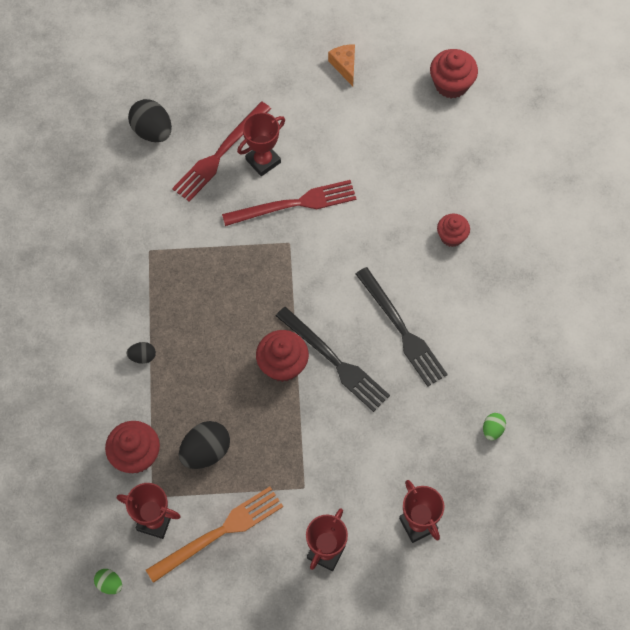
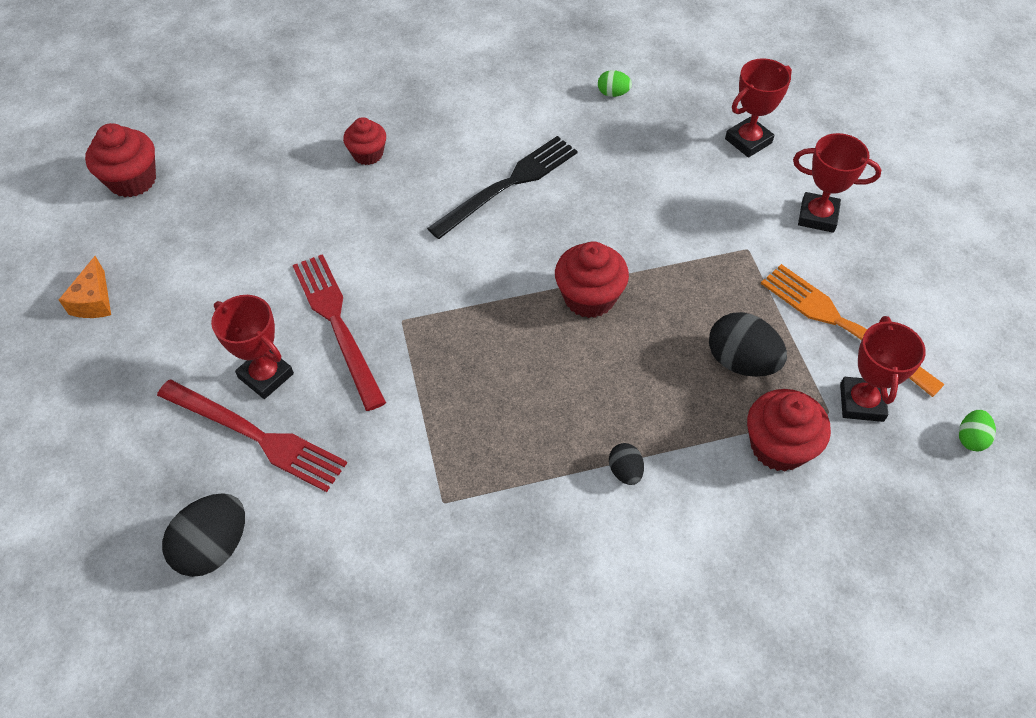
camera: 100 degrees left, 10 degrees down
black fork [276,307,390,412] -> none
orange cheese [328,44,355,86] -> orange cheese turned 60 degrees counterclockwise [59,256,111,318]

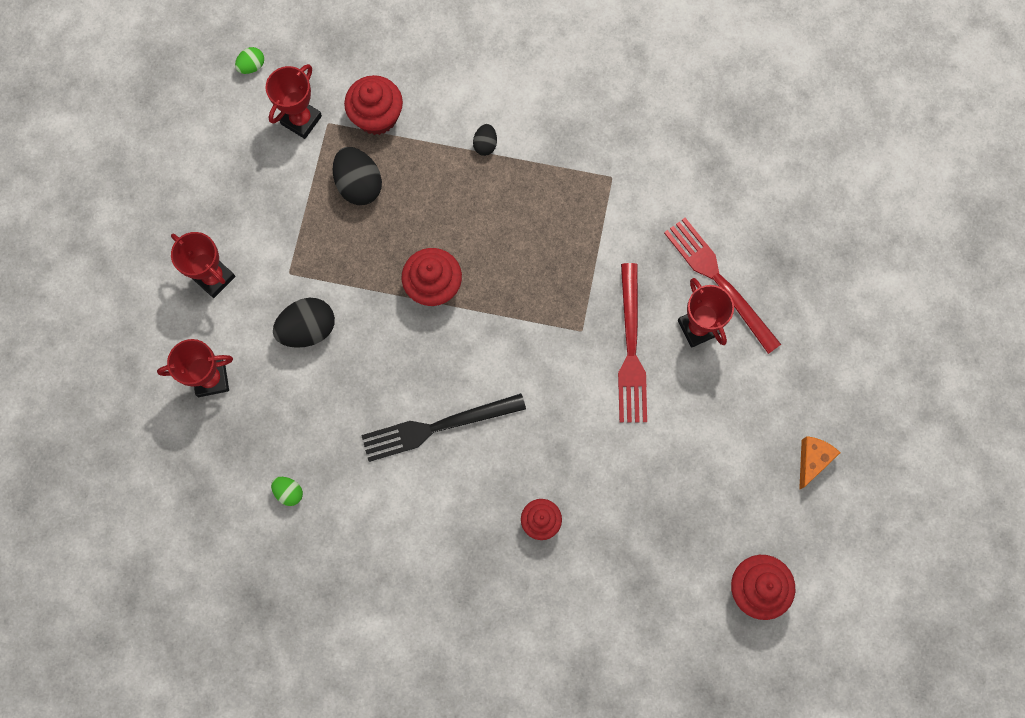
camera: 155 degrees left, 20 degrees up
black egg [162,493,245,577] -> black egg moved to [273,298,335,348]
orange fork [761,264,945,397] -> none

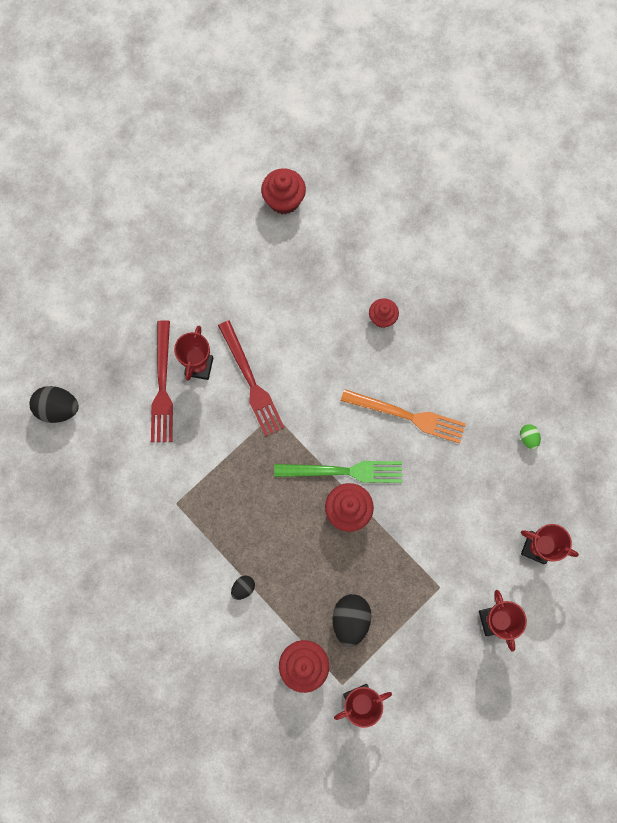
camera: 145 degrees left, 0 degrees up
green egg [235,47,264,74] -> none
black egg [273,298,335,348] -> black egg moved to [30,386,79,423]
black fork [361,393,526,462] -> orange fork [341,389,466,443]
red fork [618,263,647,422] -> red fork turned 120 degrees clockwise [218,320,285,437]
orange cheese [799,436,841,490] -> none
none -> green fork [274,461,402,483]

